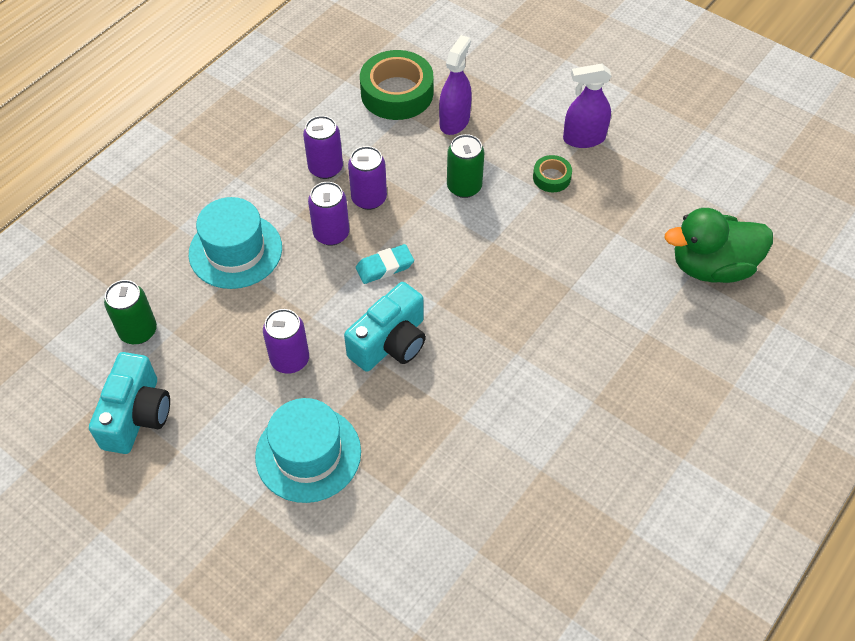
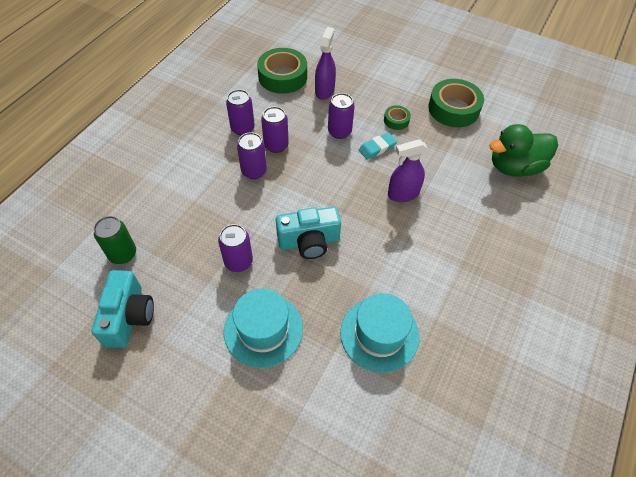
camera: 10 degrees left, 0 degrees up
turquoise hat [189,197,282,289] -> turquoise hat moved to [340,293,419,373]
turquoise camera [344,282,426,372] -> turquoise camera turned 45 degrees clockwise [276,207,341,259]
turquoise eraser [356,244,414,284] -> turquoise eraser moved to [359,132,397,160]
green can [447,134,485,198] -> purple can [328,93,355,139]
purple spray bottle [563,64,611,148] -> purple spray bottle moved to [388,139,428,202]
none -> green tape [428,79,484,127]

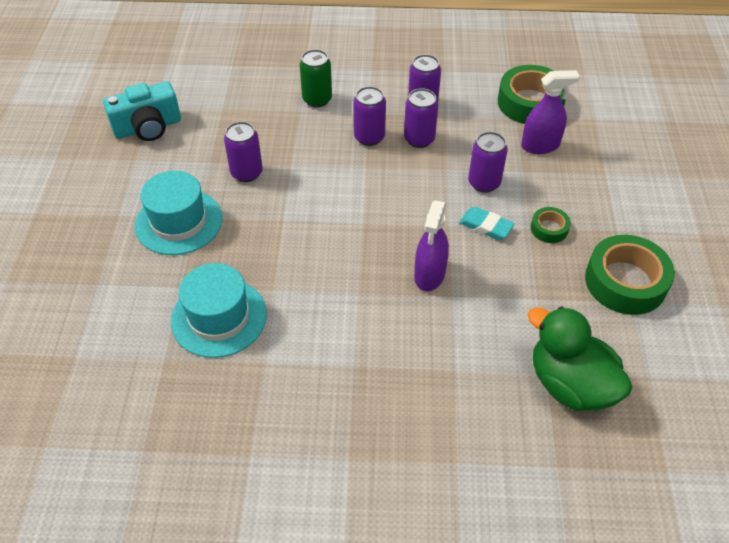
camera: 65 degrees right, 5 degrees down
green can [94,216,136,264] -> green can moved to [300,49,332,107]
turquoise camera [276,207,341,259] -> none
purple spray bottle [388,139,428,202] -> purple spray bottle turned 120 degrees counterclockwise [414,200,449,291]

